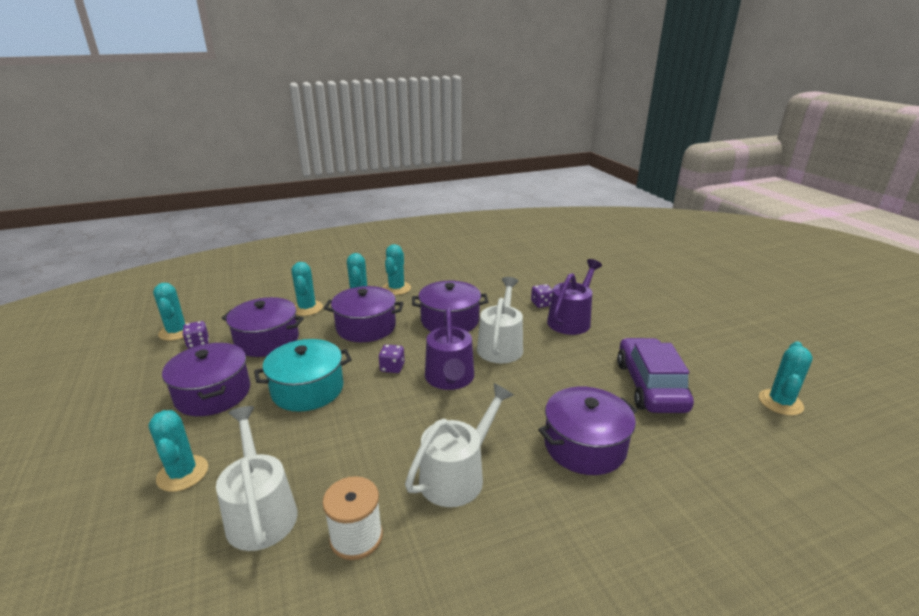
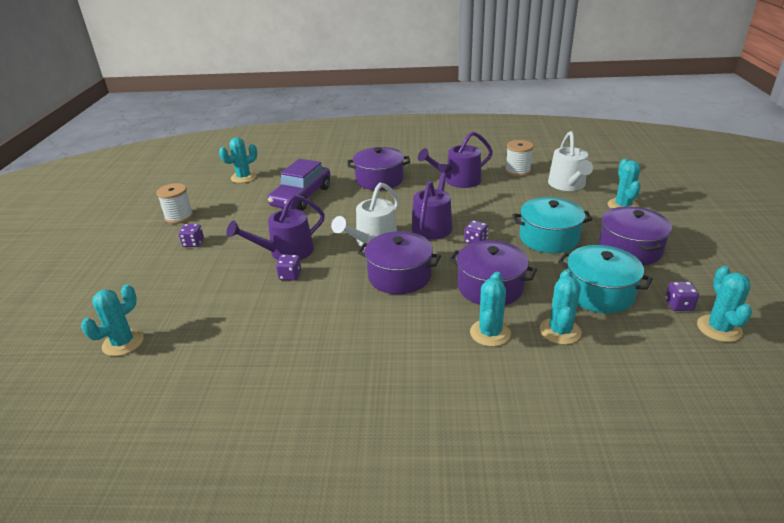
camera: 155 degrees left, 5 degrees up
purple pot [221,297,304,357] -> turquoise pot [558,245,653,313]
turquoise cactus [382,244,411,295] -> turquoise cactus moved to [81,284,144,356]
white watering can [405,383,513,507] -> purple watering can [418,131,493,188]
none -> white spool [156,183,194,224]
none -> purple dice [179,224,204,247]

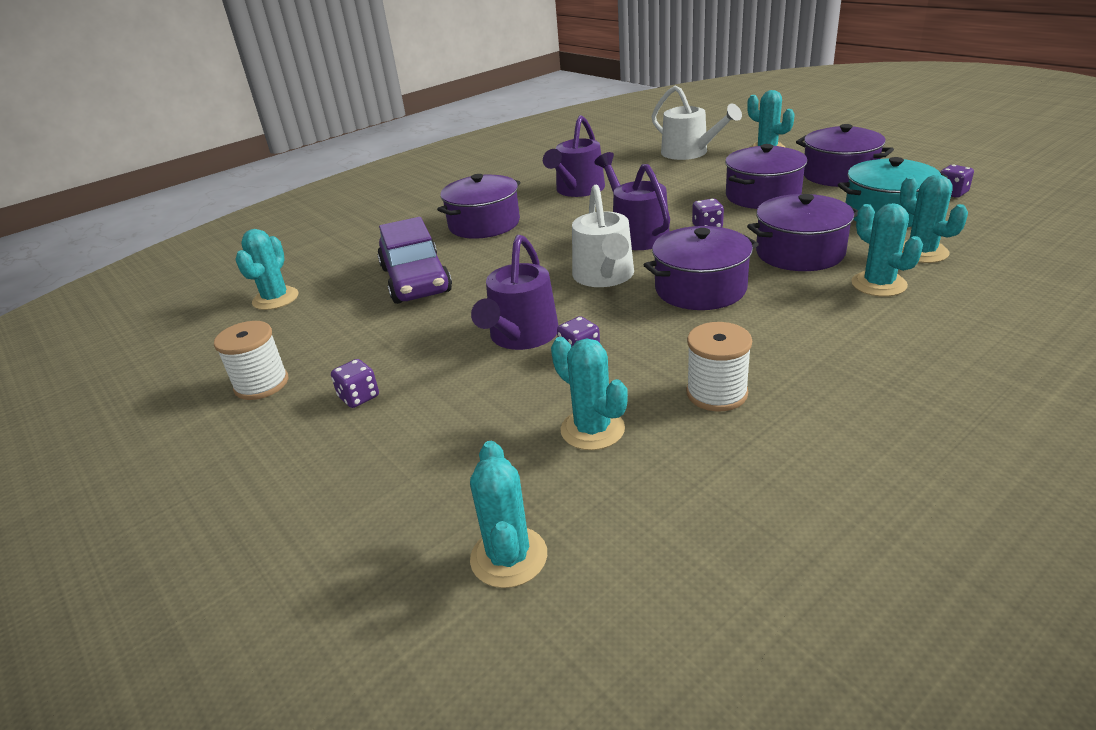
camera: 40 degrees left, 0 degrees up
white spool [505,140,534,177] -> white spool moved to [686,322,752,411]
turquoise pot [512,197,593,253] -> purple pot [725,144,807,209]
turquoise cactus [697,266,752,342] -> turquoise cactus moved to [551,337,628,450]

